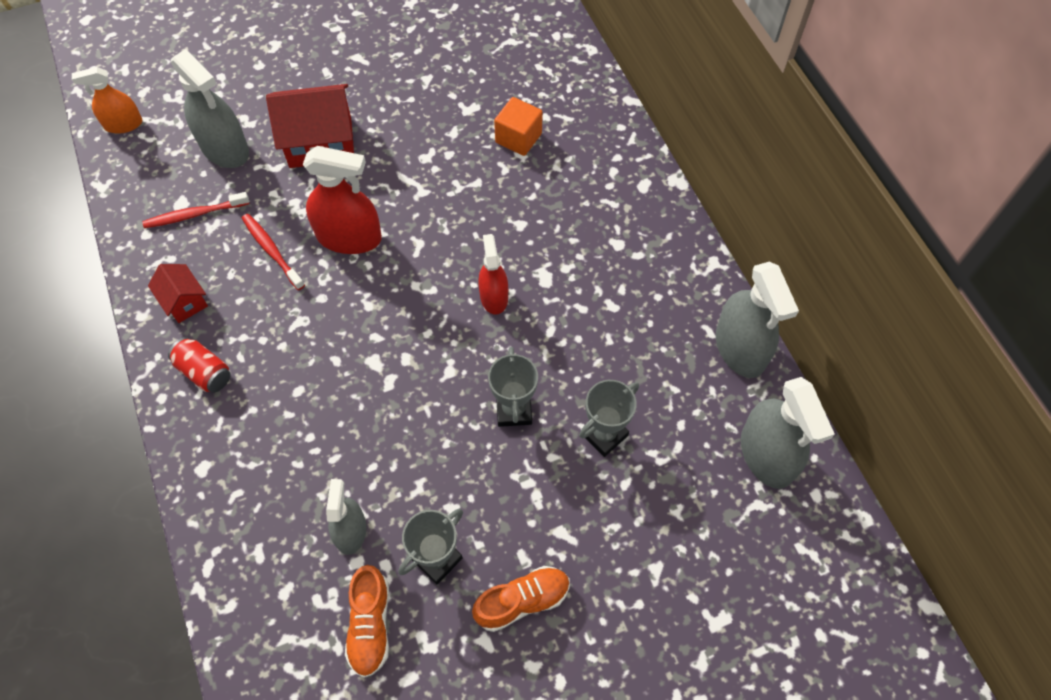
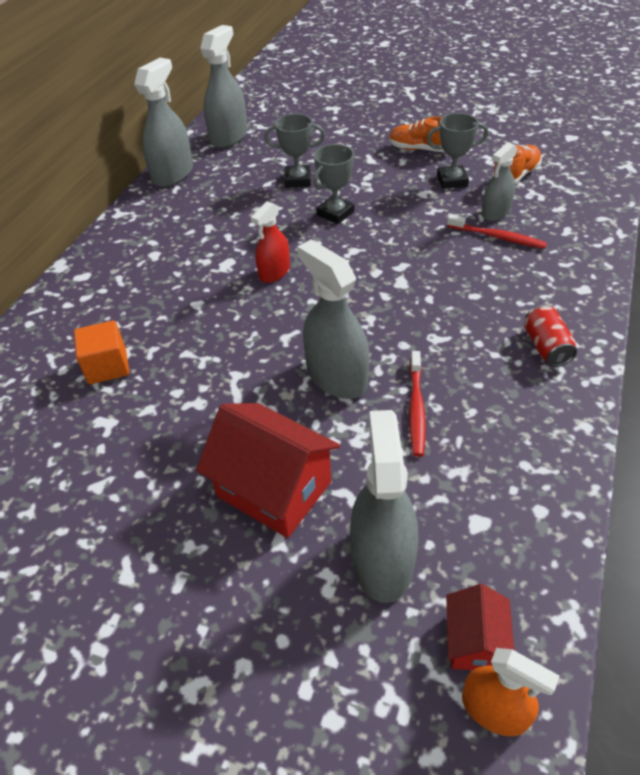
camera: 135 degrees left, 15 degrees down
red toothbrush [142,192,250,228] -> red toothbrush moved to [447,214,547,249]
red house [148,264,208,323] -> red house moved to [446,584,514,670]
red spray bottle [303,146,382,254] -> grey spray bottle [297,240,370,399]

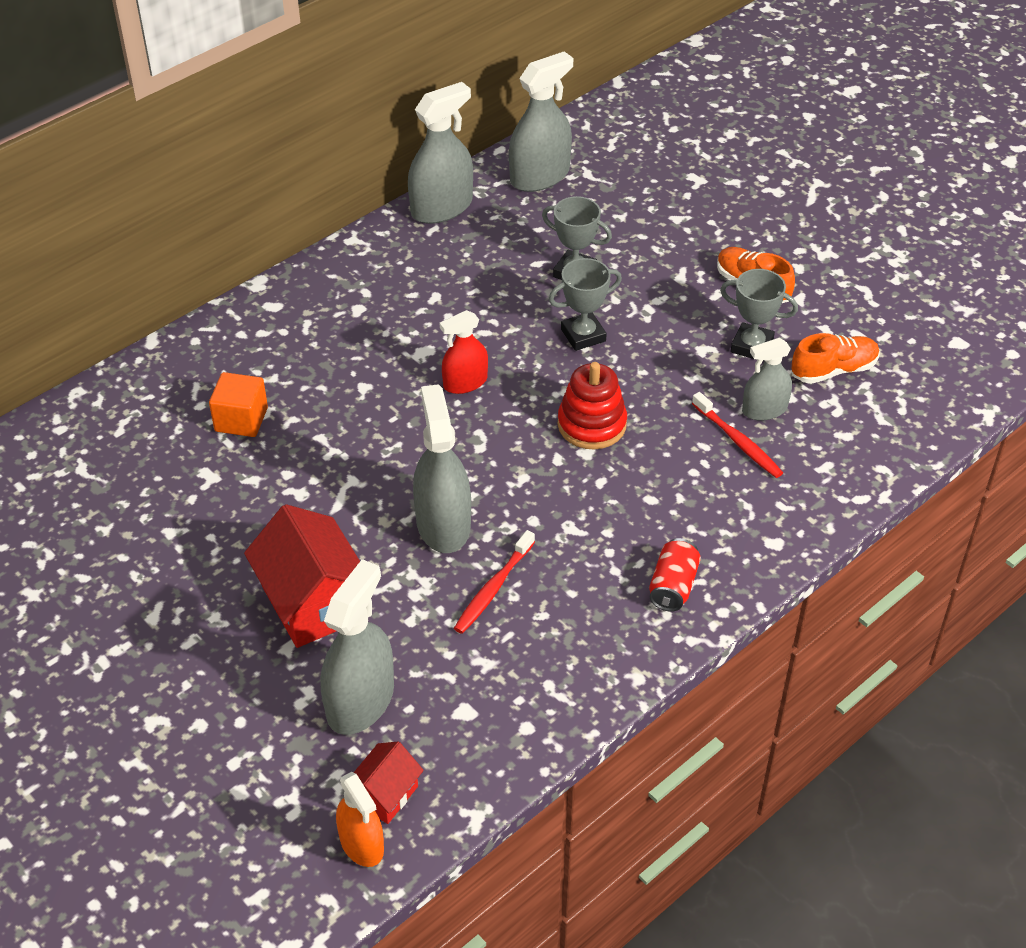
camera: 25 degrees right, 0 degrees up
none -> red stacking toy [558,362,627,450]

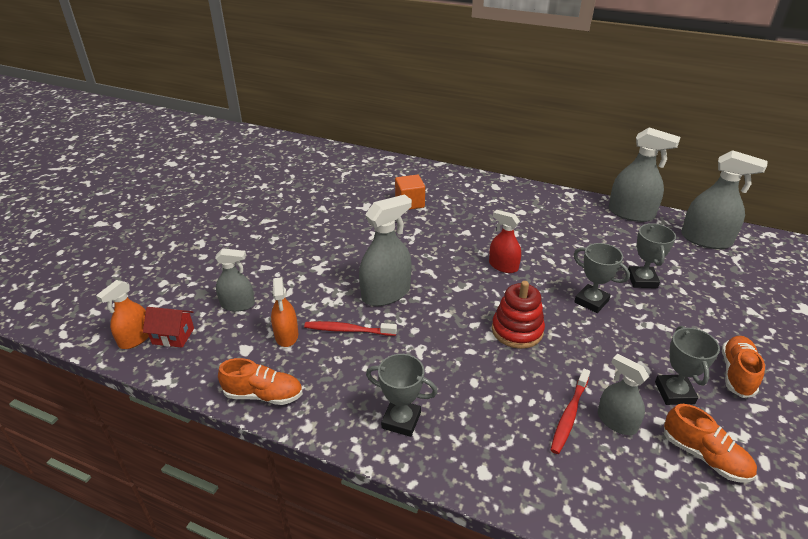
camera: 65 degrees right, 10 degrees down
red house [244,504,360,648] -> none
grey spray bottle [321,559,394,735] -> grey spray bottle [215,248,255,312], size x0.62
red can [649,538,701,612] -> grey trophy [366,354,438,437]
none -> orange shoe [218,358,303,405]
none -> orange spray bottle [271,277,298,347]

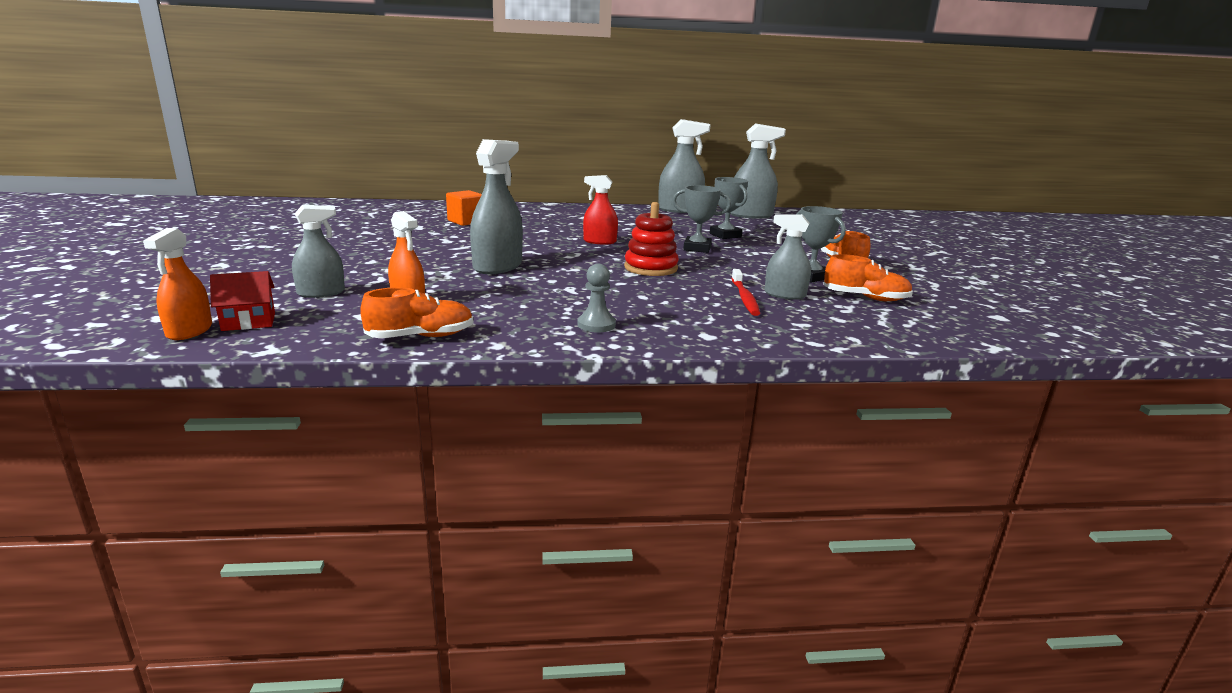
camera: 30 degrees left, 15 degrees down
red toothbrush [304,321,397,336] -> none
grey trophy [366,354,438,437] -> grey pawn [577,263,616,333]

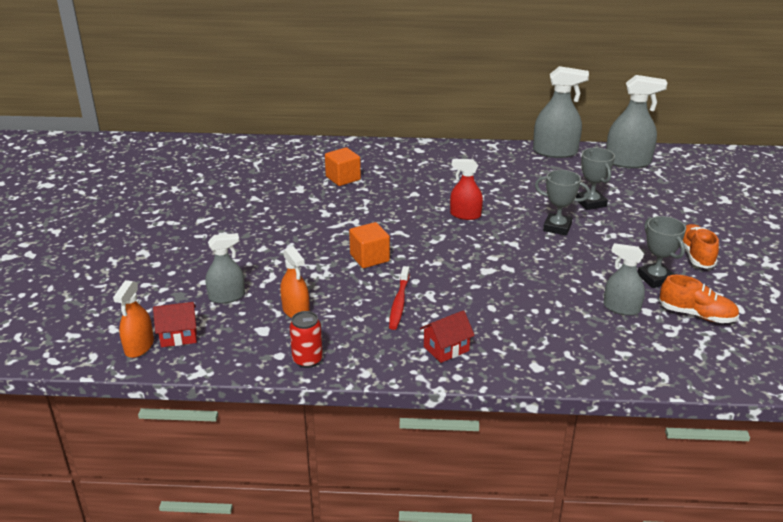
camera: 10 degrees right, 10 degrees up
orange shoe [360,287,473,338] -> red can [290,311,323,368]
grey spray bottle [470,139,523,274] -> orange cube [349,222,390,268]
grey pawn [577,263,616,333] -> red house [420,310,475,363]
red stacking toy [624,202,679,276] -> none
red toothbrush [731,269,760,316] -> red toothbrush moved to [389,266,409,330]

